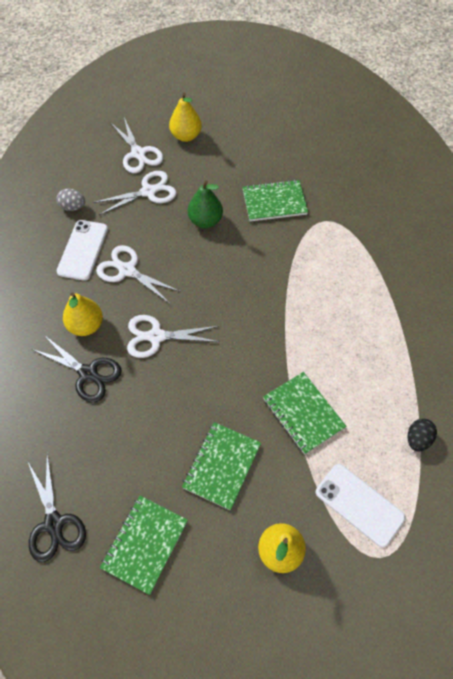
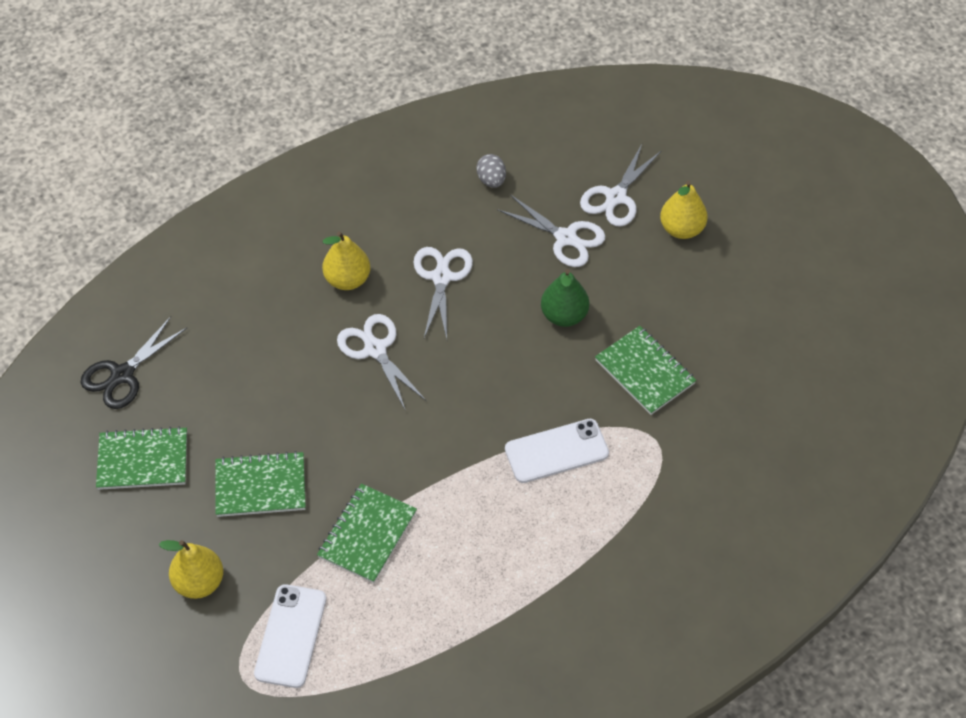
camera: 60 degrees right, 5 degrees down
black scissors [32,335,122,403] -> none
white phone [57,220,108,281] -> white phone moved to [505,419,609,483]
black egg [408,418,437,452] -> none

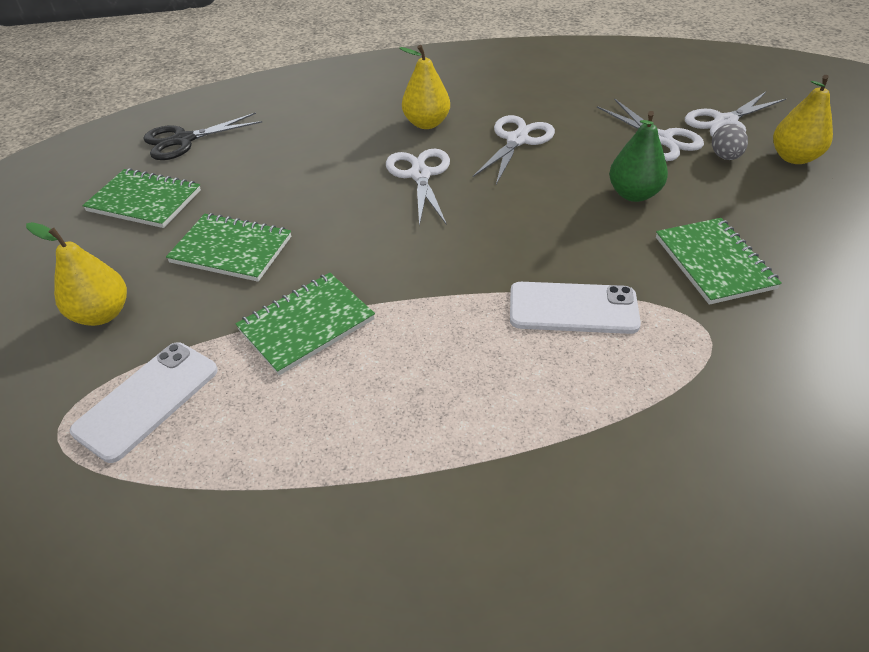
camera: 25 degrees right, 10 degrees down
grey egg [476,154,506,188] -> grey egg moved to [712,124,748,160]

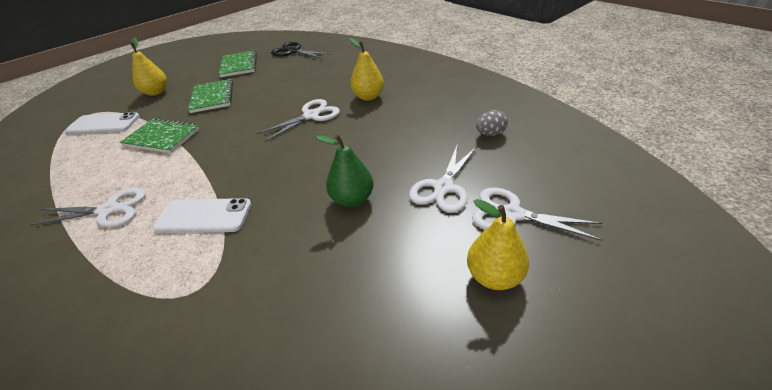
camera: 60 degrees right, 5 degrees down
white scissors [473,115,555,184] -> white scissors moved to [30,188,146,228]
white phone [510,282,641,334] -> white phone turned 60 degrees counterclockwise [153,198,251,233]
green notebook [656,218,782,305] -> none
grey egg [712,124,748,160] -> grey egg moved to [476,110,508,136]

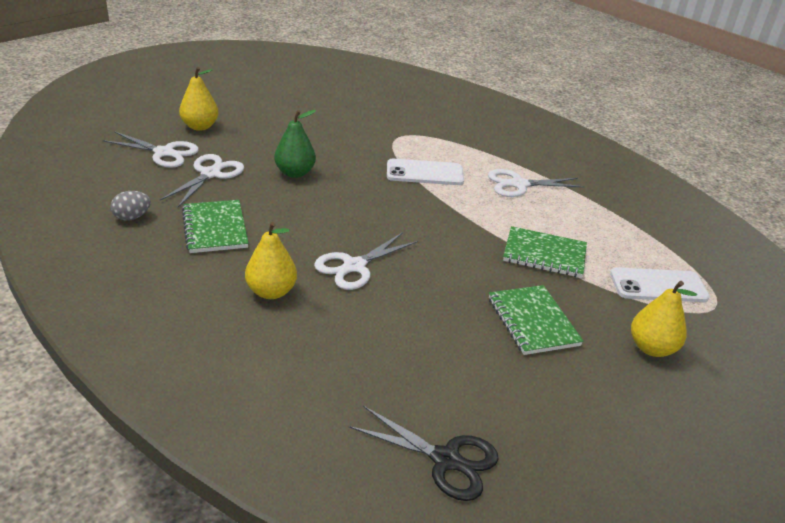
camera: 170 degrees right, 5 degrees down
green notebook [219,50,257,77] -> green notebook moved to [182,200,249,253]

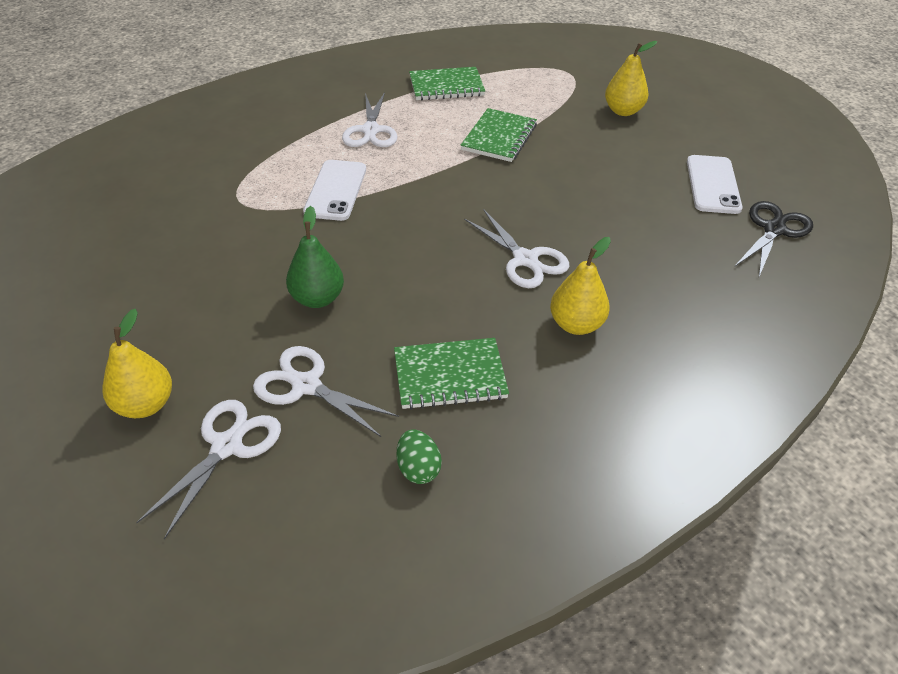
camera: 80 degrees left, 10 degrees up
grey egg [111,191,151,221] -> green egg [397,429,442,484]
green notebook [489,285,583,355] -> green notebook moved to [409,67,485,101]
white phone [610,267,710,302] -> white phone moved to [687,155,743,214]

